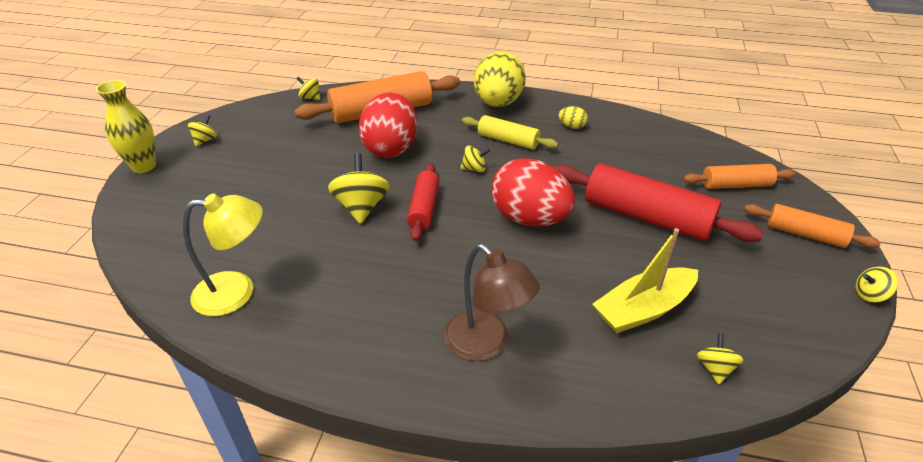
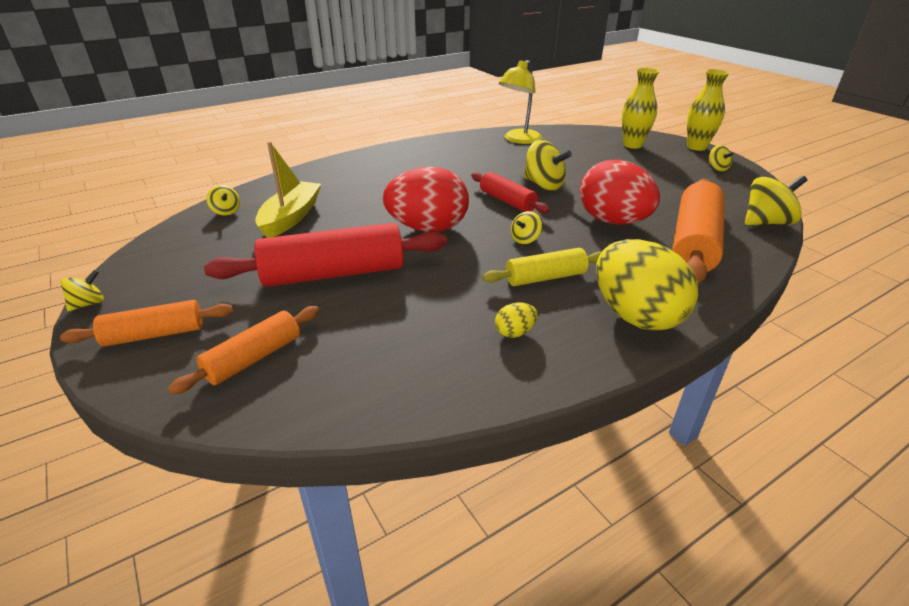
camera: 135 degrees right, 5 degrees down
yellow spinning top [296,76,320,100] -> yellow spinning top [745,175,807,225], size x1.83
brown lamp [444,244,540,361] -> none
none -> yellow vase [622,68,659,149]

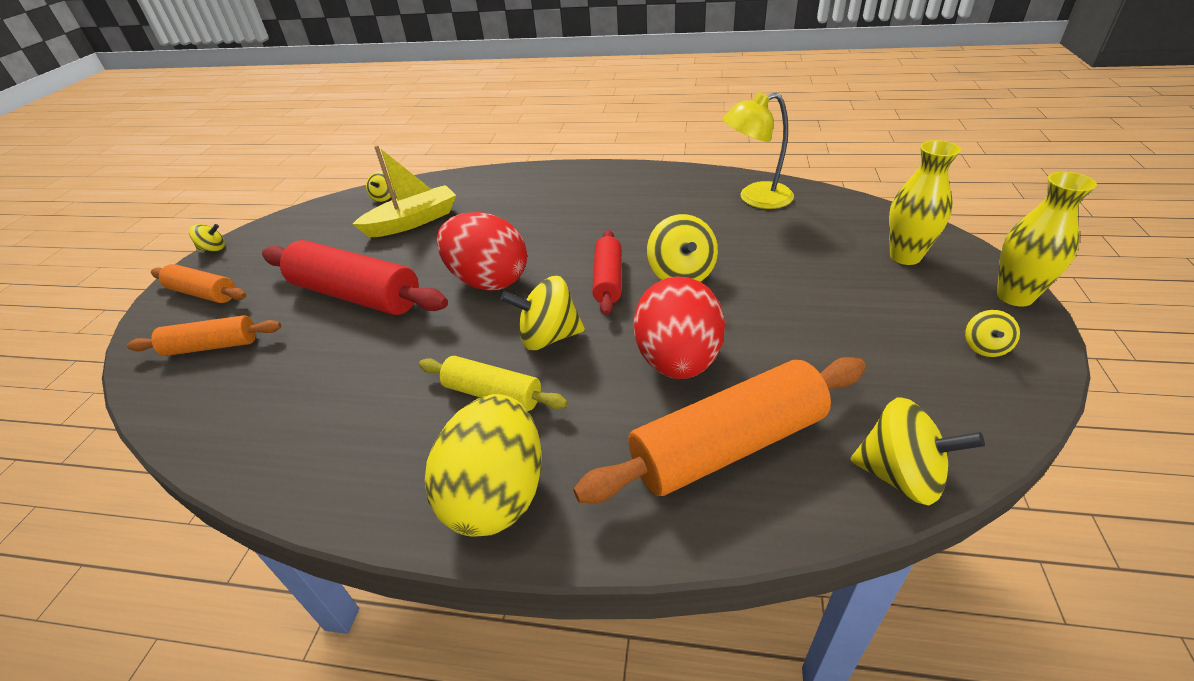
camera: 45 degrees right, 5 degrees up
yellow egg [495,303,538,338] -> none
yellow spinning top [511,211,542,244] -> yellow spinning top [500,276,585,350], size x1.83

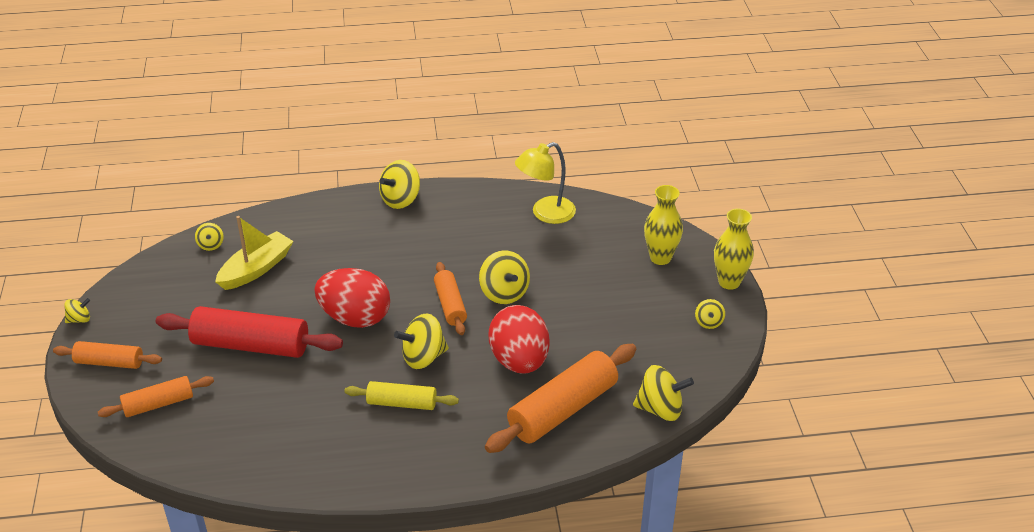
camera: 20 degrees left, 0 degrees up
yellow egg [425,394,542,537] -> none
red rolling pin [592,230,621,315] -> orange rolling pin [434,262,467,335]
none -> yellow spinning top [379,160,420,209]

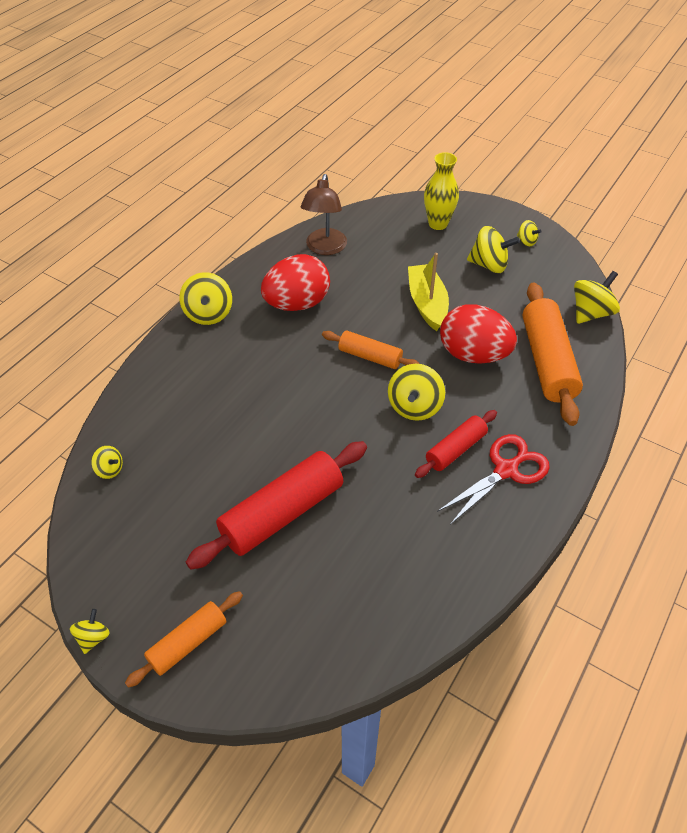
camera: 50 degrees left, 10 degrees up
orange rolling pin [98,376,214,417] -> none
yellow boat [215,216,293,290] -> yellow boat moved to [408,253,449,331]
red egg [314,268,390,328] -> red egg moved to [261,254,330,311]
yellow rolling pin [344,381,459,410] -> red rolling pin [415,410,497,478]
yellow spinning top [479,250,530,304] -> yellow spinning top moved to [467,226,520,273]
yellow lamp [515,142,576,224] -> brown lamp [301,174,347,255]
yellow vase [714,209,754,290] -> none
none -> red scissors [437,434,550,525]

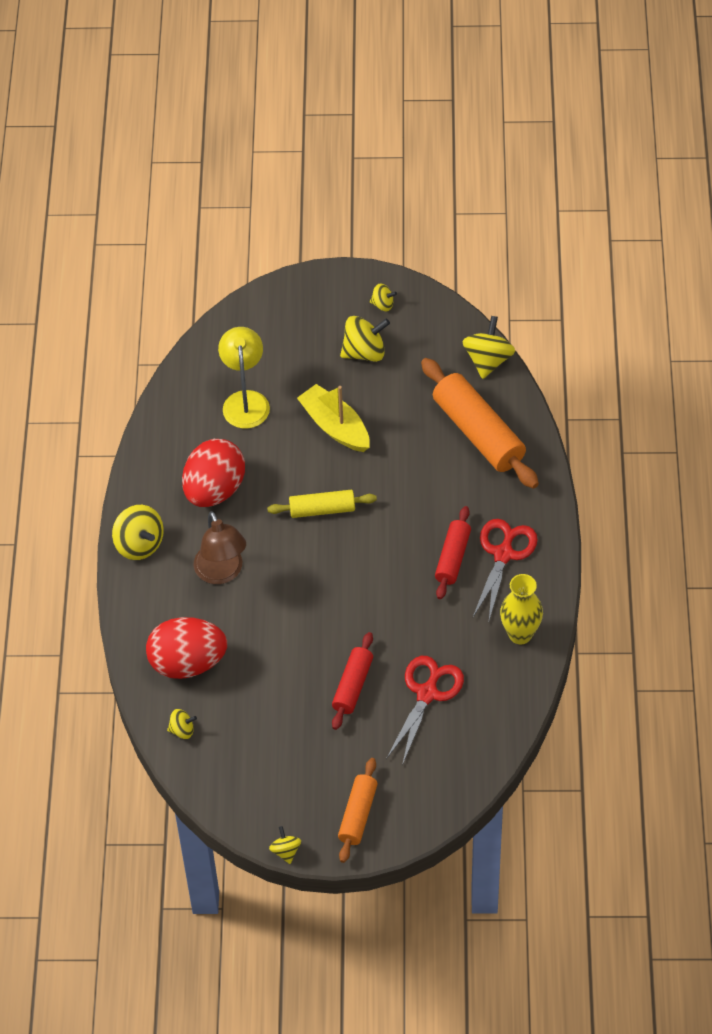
camera: 30 degrees left, 5 degrees up
red rolling pin [186,441,367,570] -> red rolling pin [332,632,373,730], size x0.57
brown lamp [301,174,347,255] -> brown lamp moved to [194,511,246,584]
orange rolling pin [322,331,420,369] -> yellow rolling pin [267,490,377,518]
yellow spinning top [388,364,445,421] -> none
yellow vase [424,152,459,230] -> yellow vase moved to [500,574,543,644]
red egg [440,304,517,364] -> red egg moved to [146,617,227,679]
none -> yellow lamp [218,327,270,429]
none -> red scissors [386,656,464,765]

